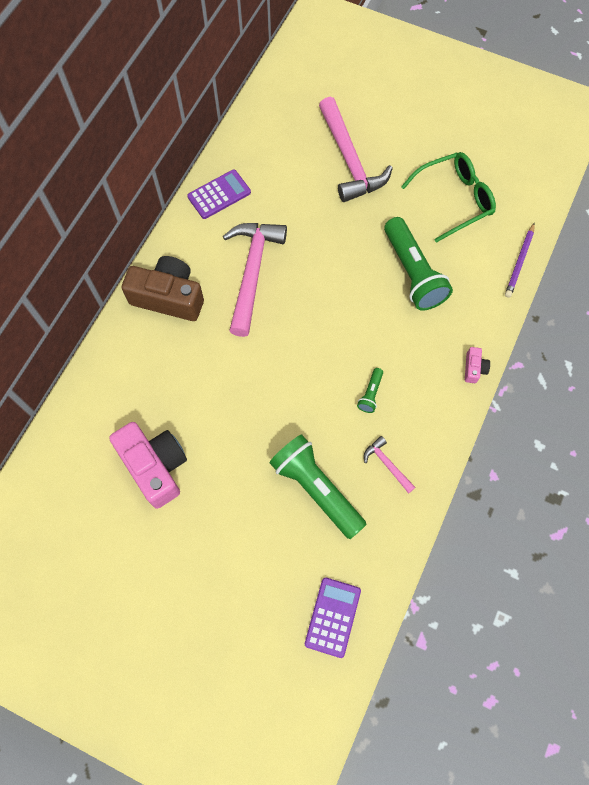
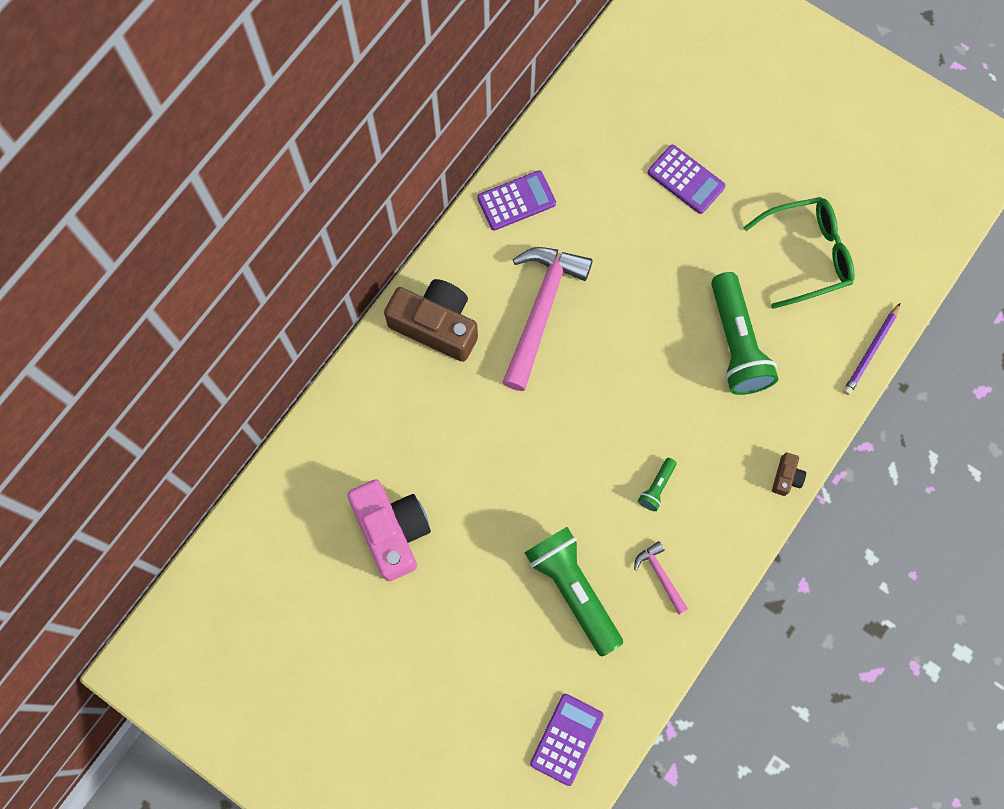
camera: 10 degrees right, 5 degrees up
pink hammer [319,97,393,202] -> purple calculator [648,145,726,214]
pink camera [465,347,490,383] -> brown camera [772,453,806,496]

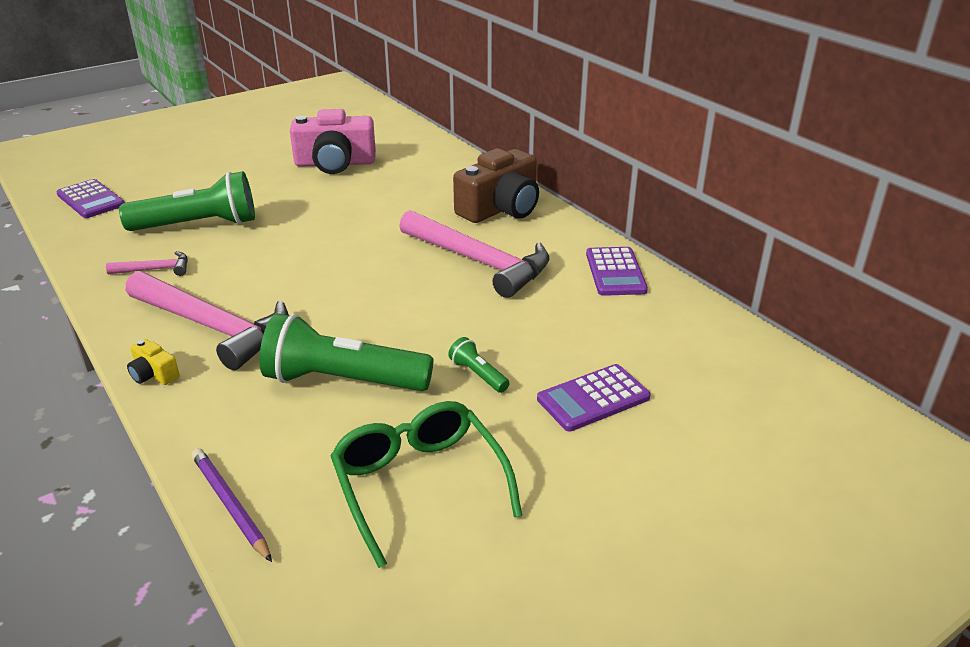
camera: 110 degrees right, 40 degrees down
green flashlight [638,458,677,511] -> green flashlight moved to [448,337,510,393]
green glasses [743,197,855,309] -> green glasses turned 150 degrees clockwise [330,401,522,568]
brown camera [772,453,806,496] -> yellow camera [127,339,180,385]
none -> pink hammer [126,271,289,370]

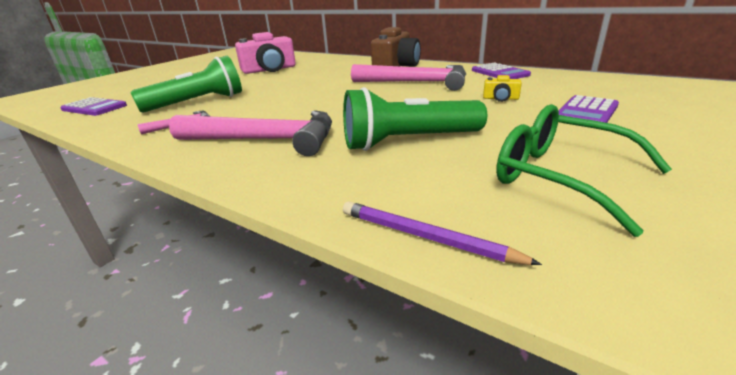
camera: 20 degrees left, 5 degrees down
yellow camera [127,339,180,385] -> yellow camera moved to [483,75,522,102]
green flashlight [448,337,510,393] -> none

